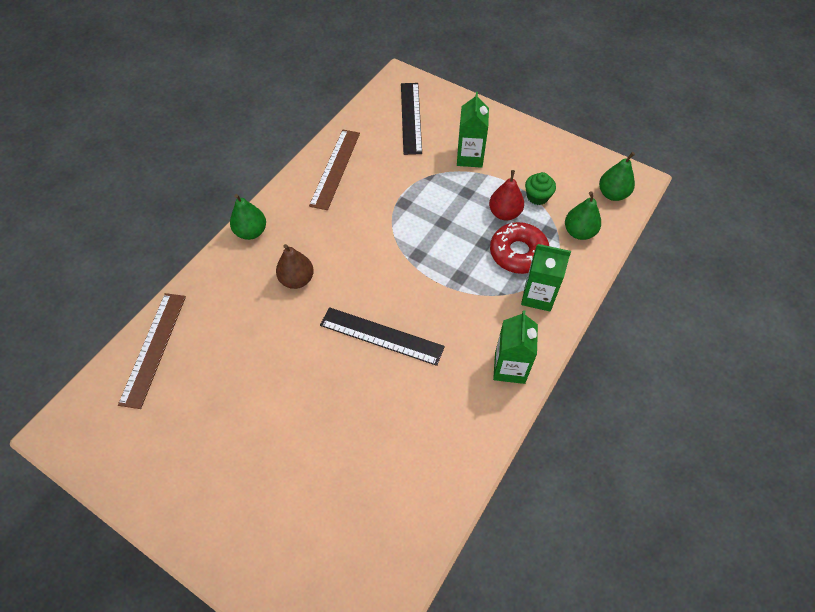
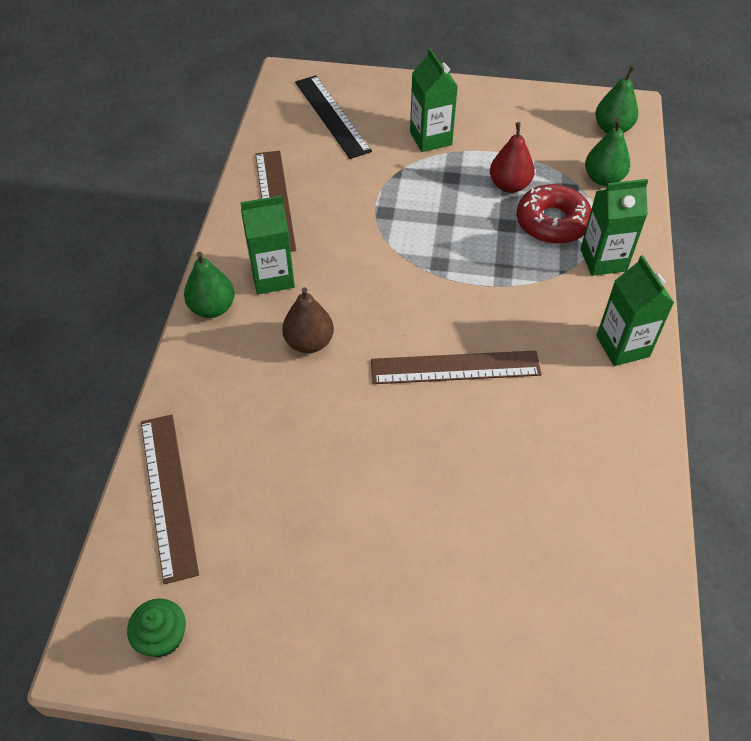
camera: 25 degrees left, 5 degrees down
black ruler [320,307,445,366] -> brown ruler [371,350,542,384]
green cupcake [525,172,556,205] -> green cupcake moved to [127,599,186,657]
none -> green carton [240,195,295,294]

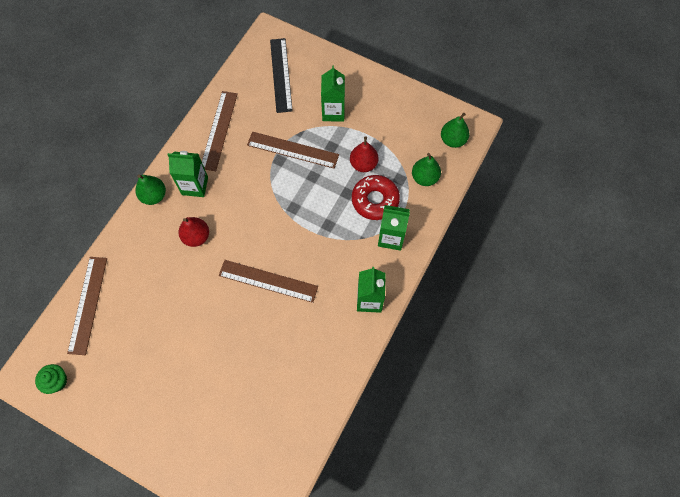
camera: 20 degrees right, 15 degrees up
brown pear [282,287,334,353] -> red pear [179,217,209,247]
none -> brown ruler [247,132,339,169]

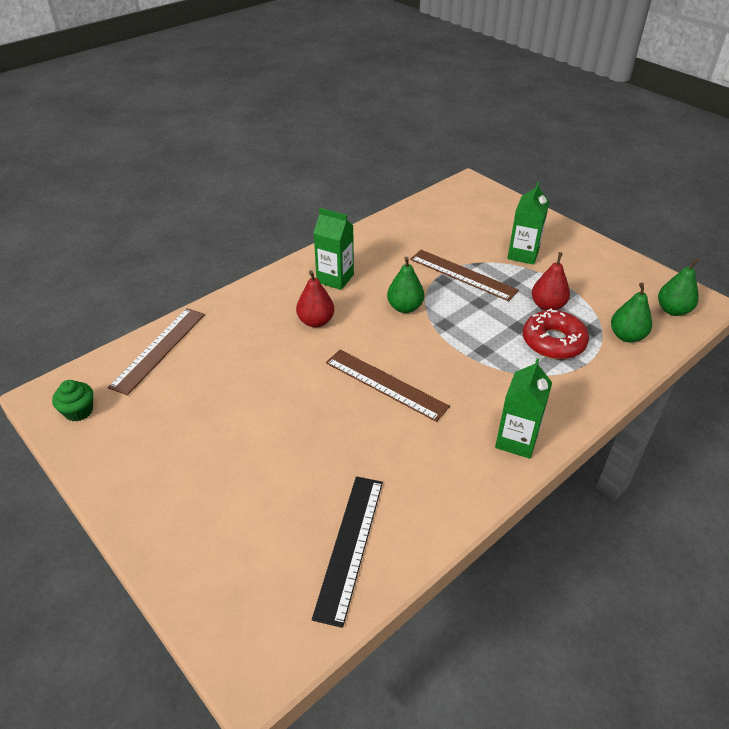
camera: 20 degrees right, 25 degrees down
green pear [135,175,166,205] -> green pear moved to [387,257,424,313]
brown ruler [202,91,238,171] -> none
black ruler [270,38,293,113] -> black ruler moved to [312,476,383,628]
green carton [378,205,410,251] -> none

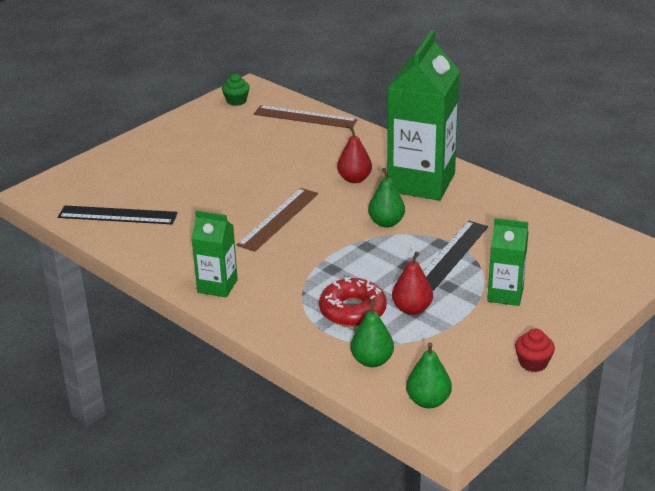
camera: 85 degrees right, 10 degrees down
green carton [314,208,354,290] -> green carton [387,30,460,200], size x1.98
brown ruler [410,250,519,301] -> black ruler [423,220,488,290]
none -> red cupcake [515,328,555,372]

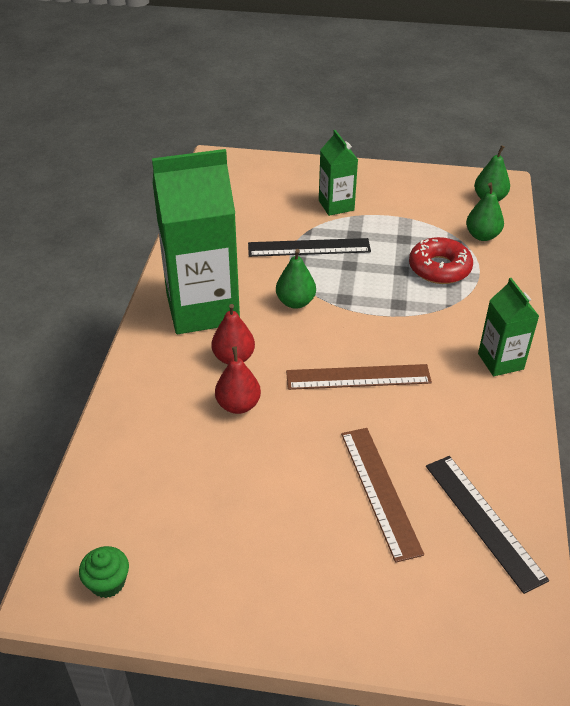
camera: 125 degrees left, 10 degrees up
brown ruler [254,105,358,128] -> brown ruler moved to [341,428,424,563]
red pear [392,251,433,315] -> red pear moved to [215,346,261,414]
red cupcake [515,328,555,372] -> none

